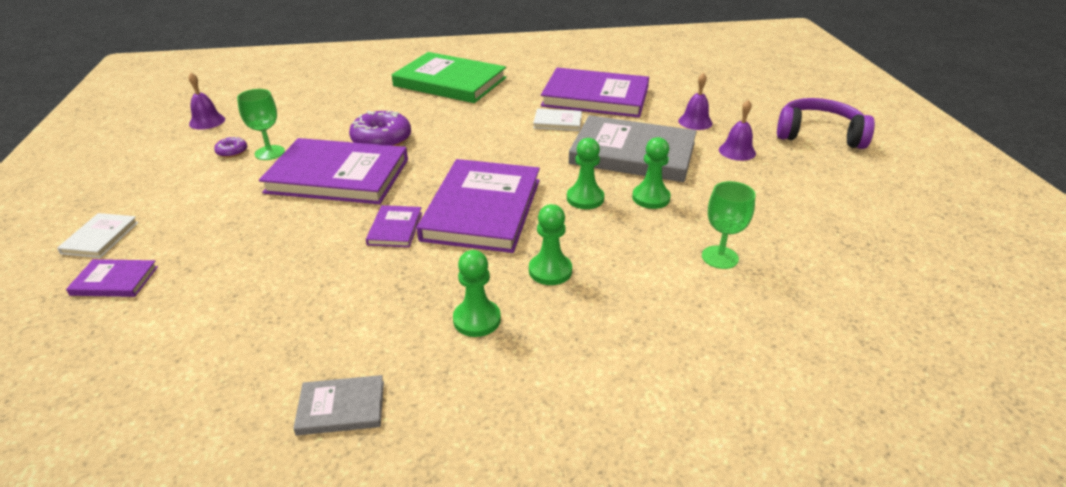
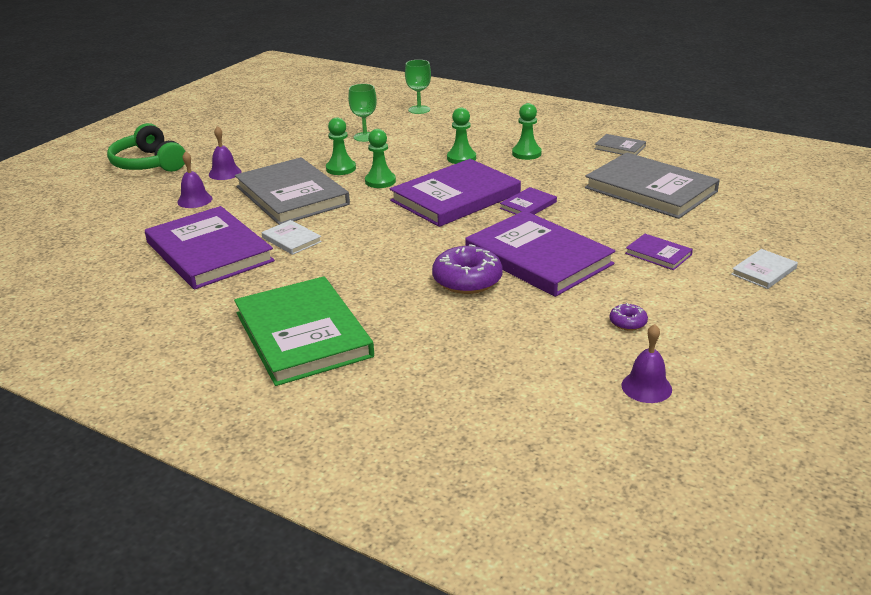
camera: 140 degrees left, 5 degrees down
purple book [66,259,158,297] -> purple book moved to [625,234,693,270]
green goblet [237,89,285,160] -> green goblet moved to [405,60,431,114]
purple headphones [777,98,875,149] -> green headphones [107,123,185,172]
none -> grey book [585,152,720,219]

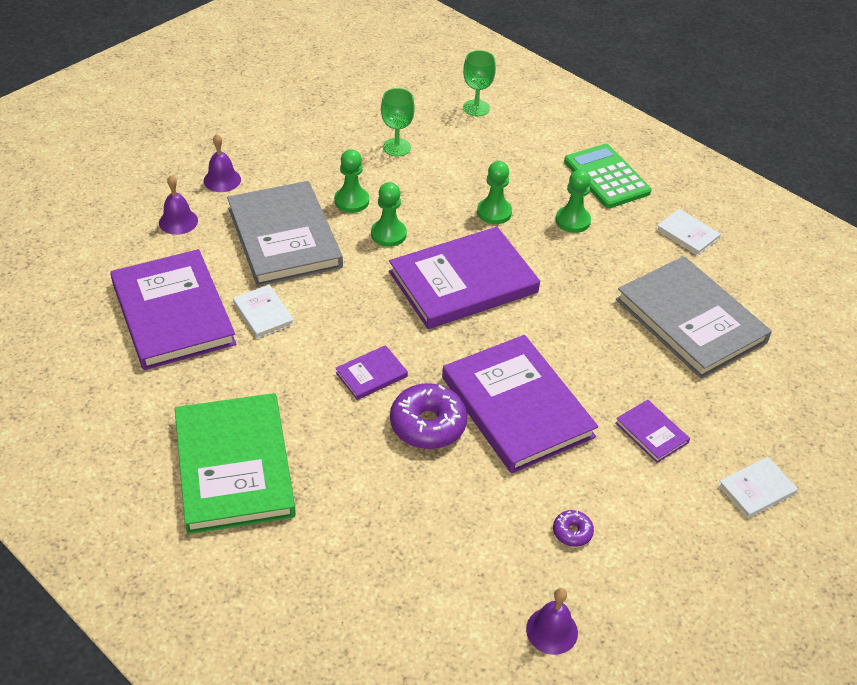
camera: 10 degrees right, 15 degrees up
green headphones [107,123,185,172] -> none
purple book [500,187,557,215] -> purple book moved to [336,345,408,400]
grey book [594,134,646,155] -> white book [656,209,721,256]
none -> green calculator [564,144,651,208]

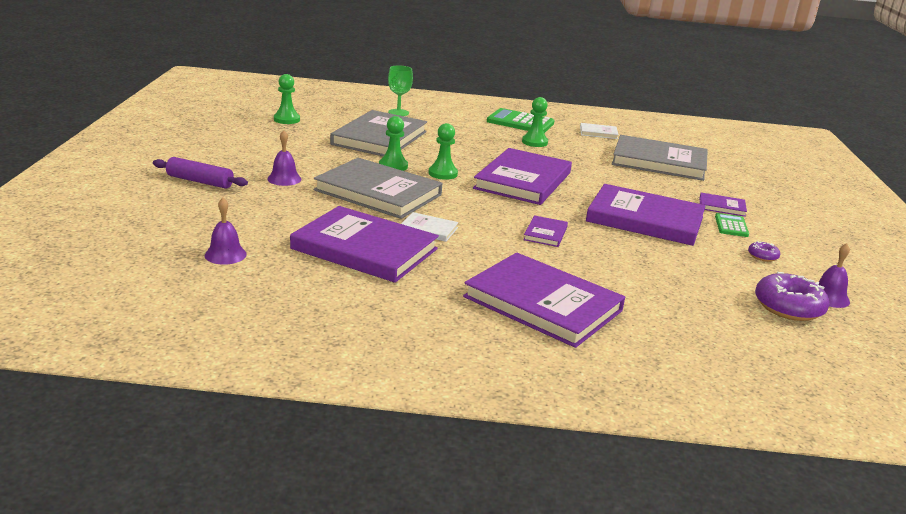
camera: 40 degrees left, 20 degrees down
purple bell [159,175,198,235] -> purple bell moved to [205,198,247,265]
green book [175,393,296,534] -> purple book [463,253,625,348]
green goblet [381,88,415,156] -> grey book [330,110,427,156]
purple donut [390,383,467,449] -> purple donut moved to [755,272,829,321]
green pawn [477,161,512,224] -> green pawn moved to [274,74,300,124]
white book [718,457,798,518] -> none
none -> purple rolling pin [153,157,248,189]
none -> green calculator [715,213,749,237]

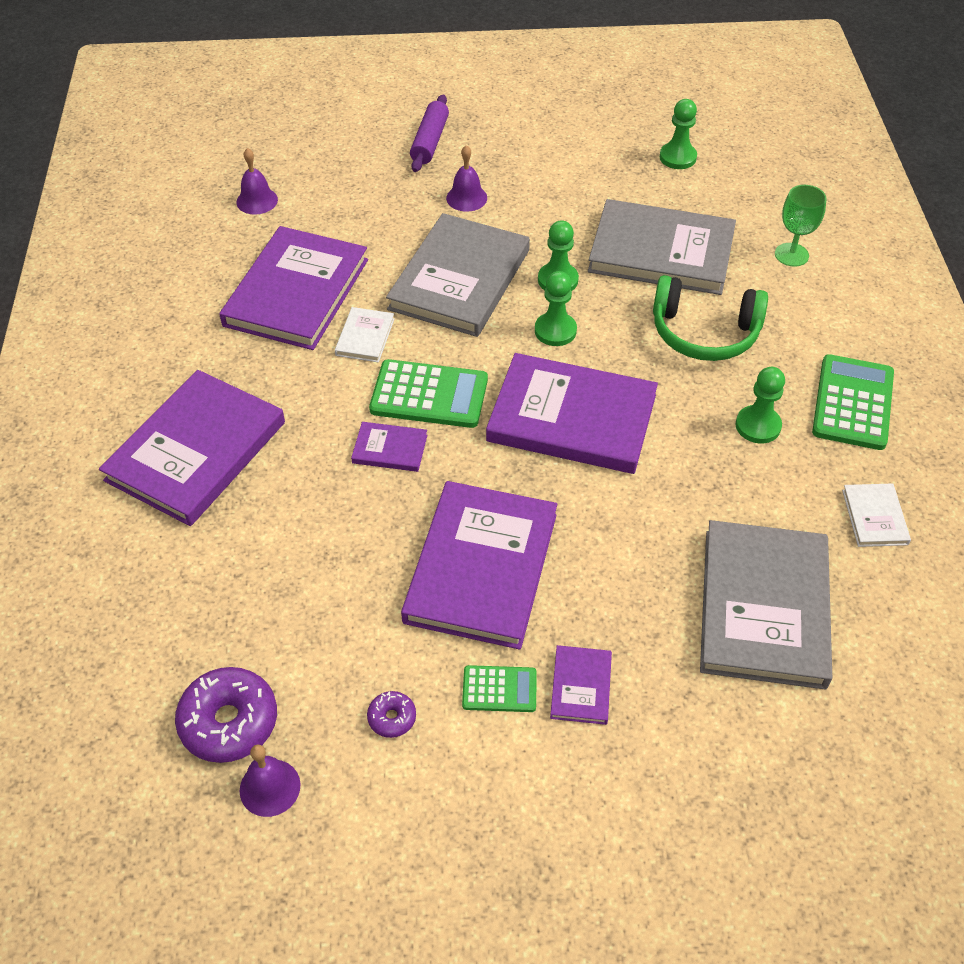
camera: 85 degrees right, 25 degrees up
none -> green calculator [369,359,488,428]
none -> green headphones [653,275,768,361]

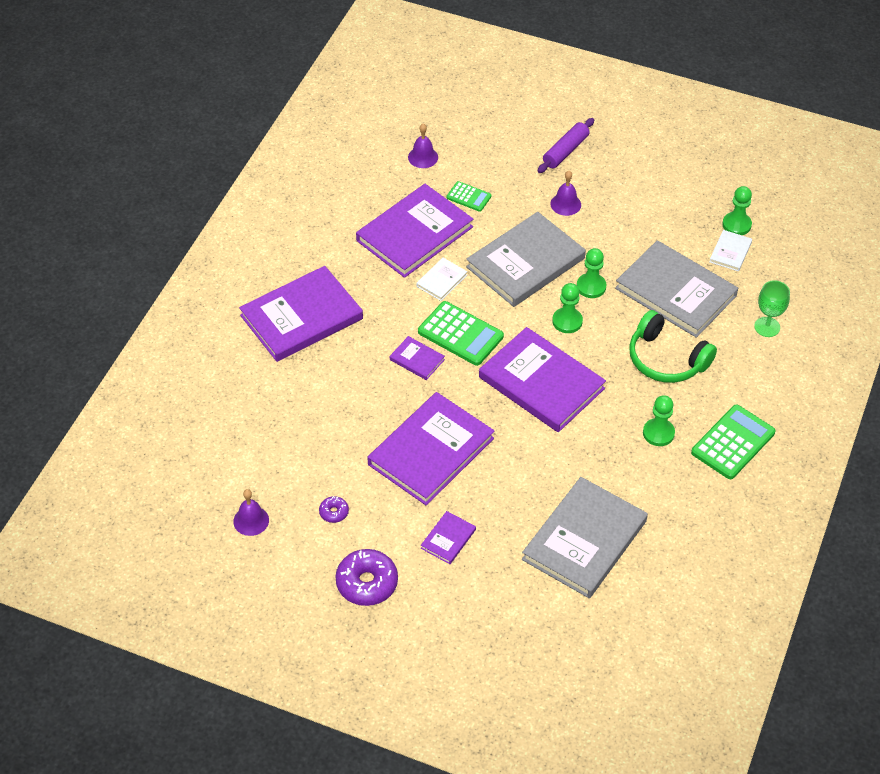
camera: 25 degrees right, 0 degrees up
purple donut [175,667,277,763] -> purple donut moved to [335,549,398,606]
green calculator [462,665,537,712] -> green calculator moved to [446,181,492,212]
white book [842,483,911,547] -> white book moved to [710,230,752,272]

